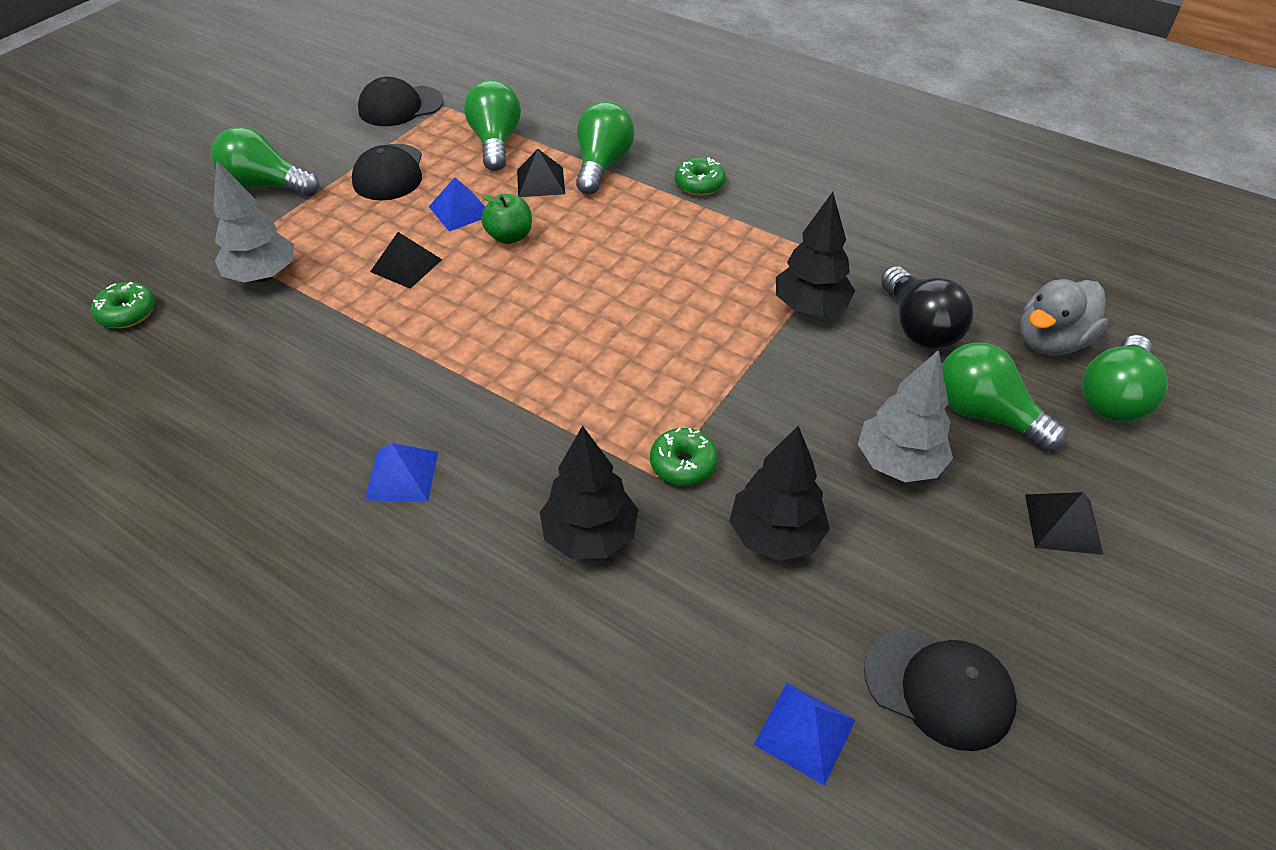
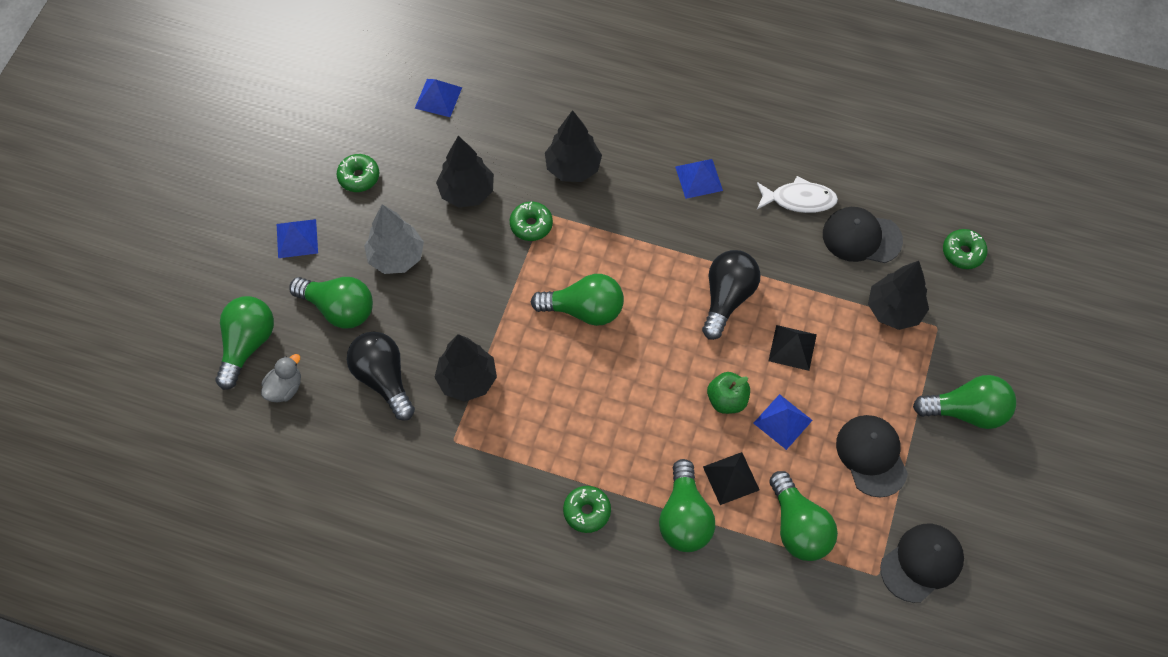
camera: 165 degrees right, 15 degrees up
grey tree [213,160,294,283] -> black tree [868,261,929,330]
black cap [864,628,1017,751] -> black cap moved to [823,207,903,263]
grey duck [1020,279,1108,356] -> grey duck [261,354,301,402], size x0.63
black pyramid [1025,492,1104,555] -> blue pyramid [277,219,318,258]
none -> green donut [337,154,379,192]
none -> green light bulb [531,274,624,326]
none -> black light bulb [702,250,760,340]
none -> white fish [757,176,838,213]

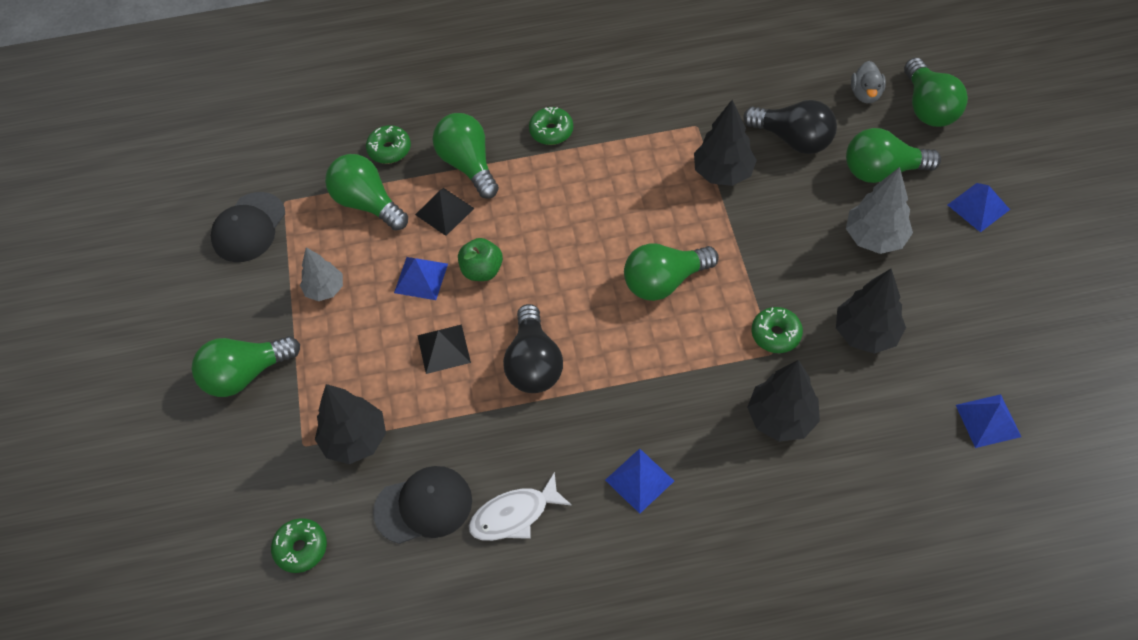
camera: 155 degrees right, 5 degrees down
green donut [337,154,379,192] -> green donut moved to [366,125,411,164]
black cap [836,415,908,497] -> grey tree [300,248,343,301]

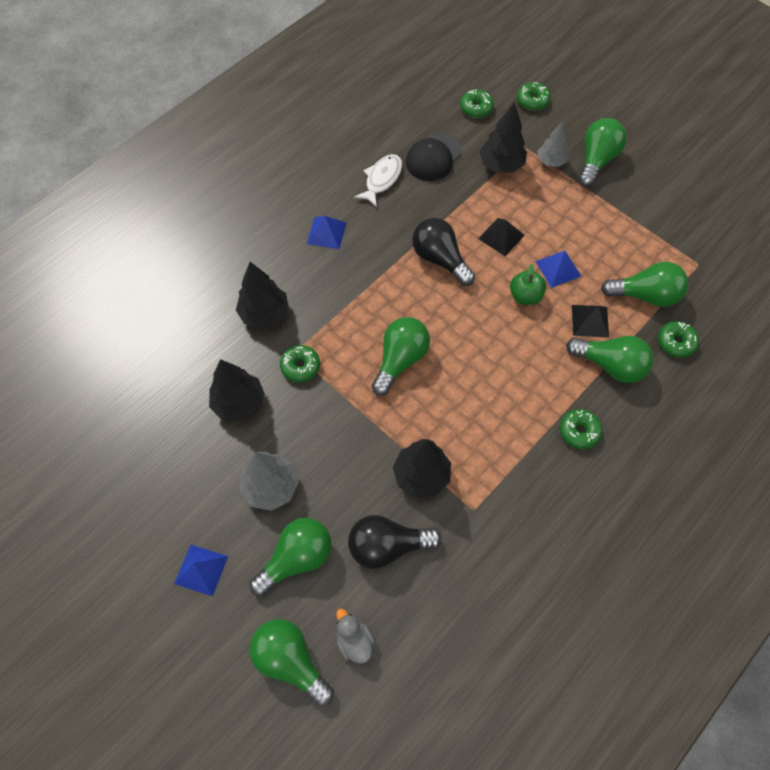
camera: 140 degrees right, 5 degrees up
black cap [211,192,285,262] -> none
grey tree [300,248,343,301] -> grey tree moved to [537,121,569,167]
blue pyramid [956,394,1021,448] -> none
none -> green donut [517,82,551,111]

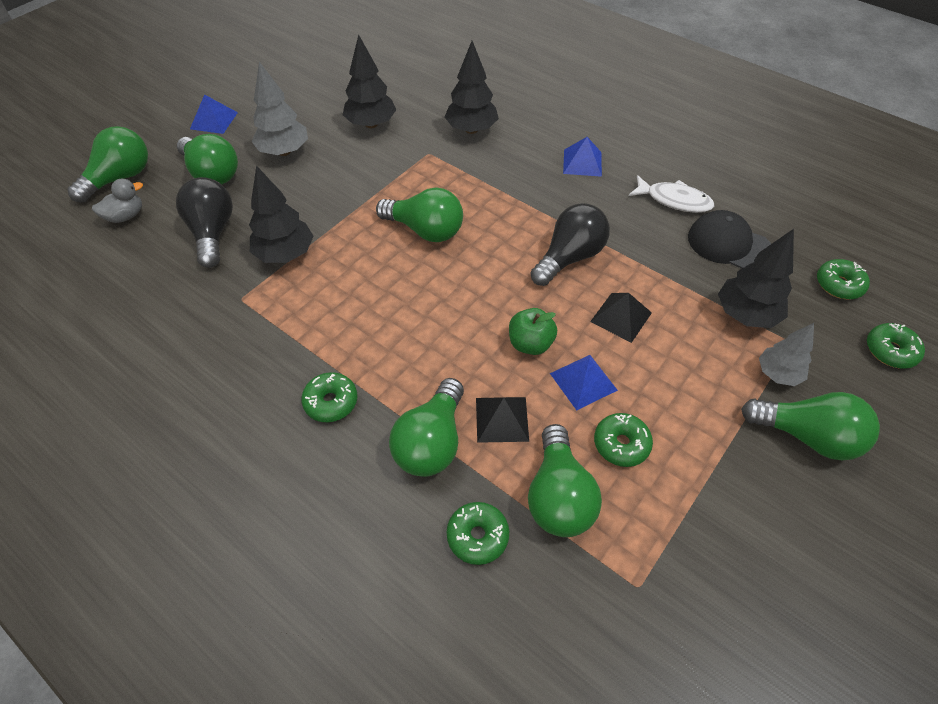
camera: 85 degrees right, 10 degrees down
green donut [280,345,320,382] -> green donut moved to [594,413,653,467]

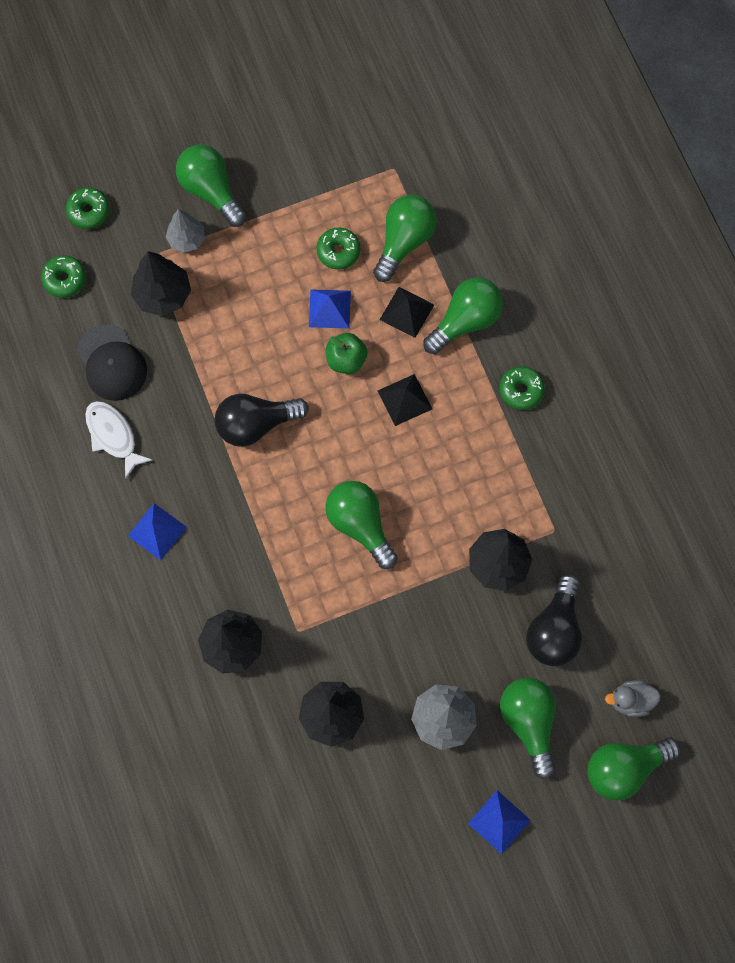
camera: 150 degrees left, 20 degrees up
green donut [447,502,509,565] -> none
black pyramid [590,293,652,343] -> black pyramid moved to [378,374,432,426]

